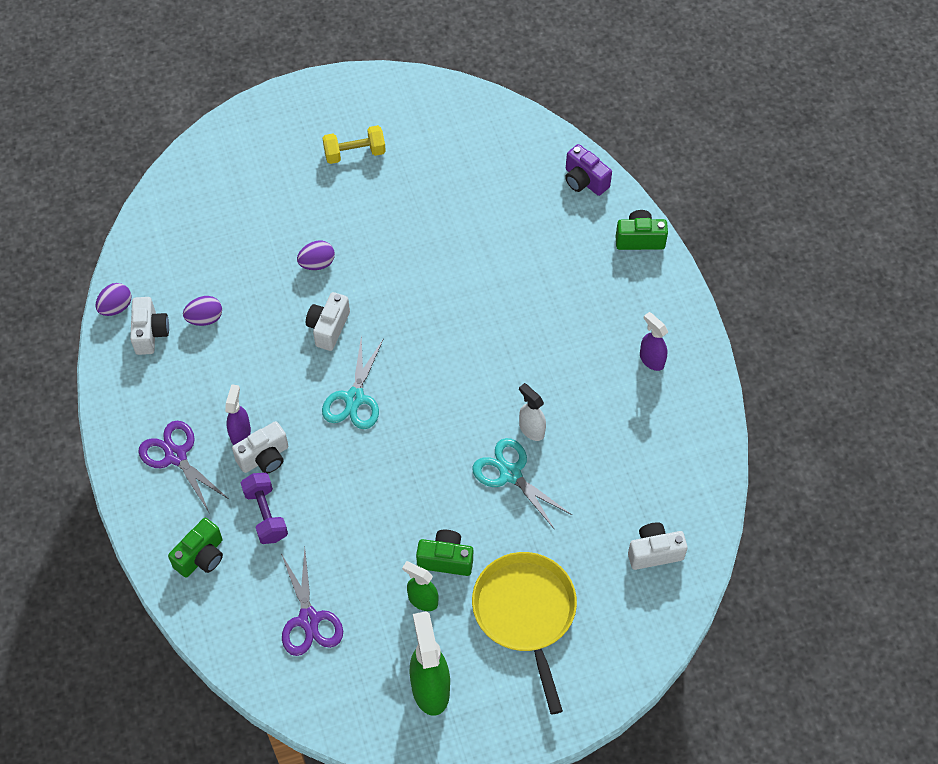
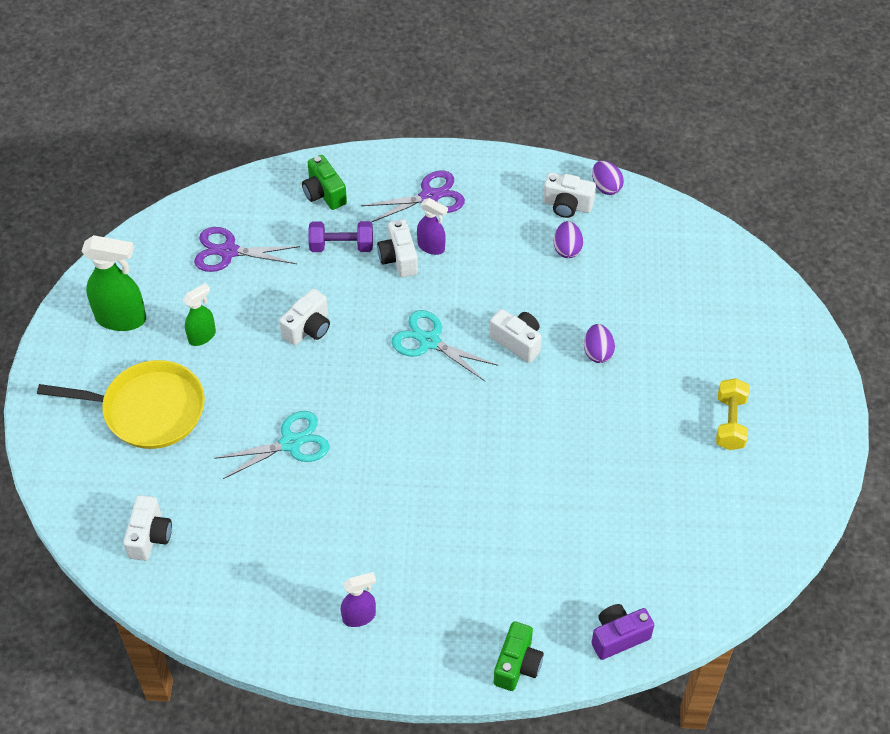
camera: 110 degrees right, 5 degrees down
green camera [416,530,473,576] -> none
white spray bottle [519,383,546,441] -> none
none -> white camera [279,288,330,345]

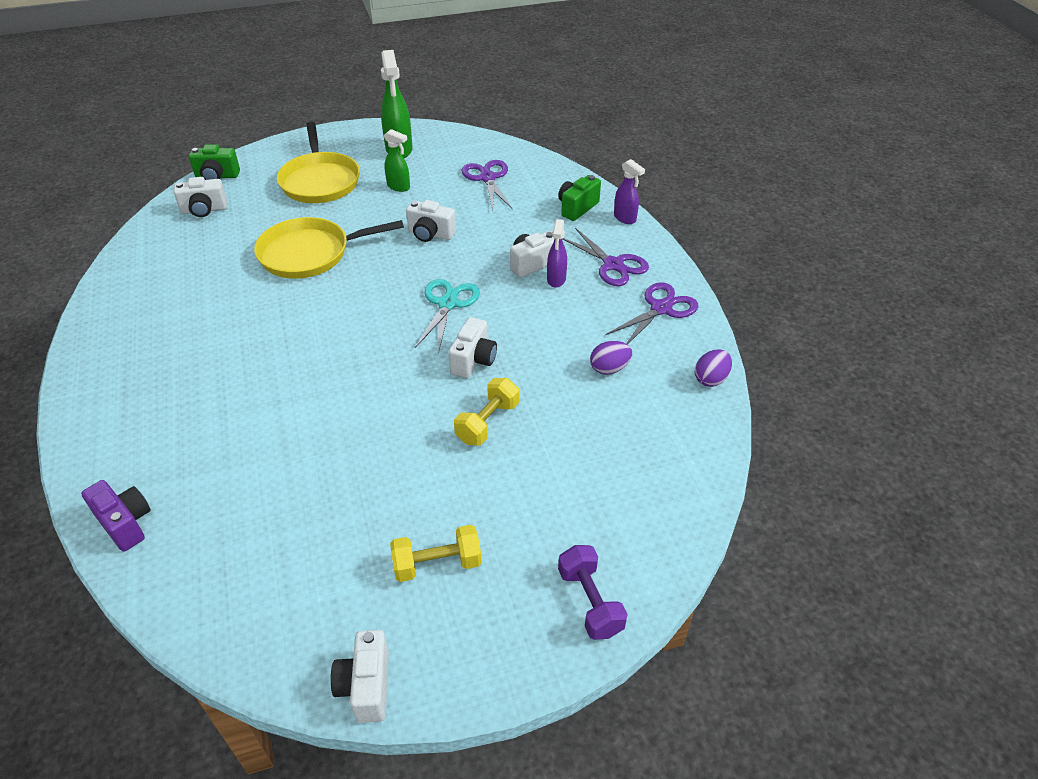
camera: 70 degrees right, 10 degrees down
turquoise scissors [214,411,330,479] -> yellow pan [254,217,404,279]
purple dumbbell [309,221,373,252] -> purple dumbbell moved to [558,545,628,640]
purple spray bottle [341,572,376,627] -> purple spray bottle moved to [614,159,645,224]
green camera [494,621,544,691] -> green camera moved to [189,144,240,180]
white camera [543,173,596,218] -> white camera moved to [331,630,389,723]
purple egg [584,324,615,363] -> yellow dumbbell [454,378,519,445]
none -> purple scissors [605,282,698,344]

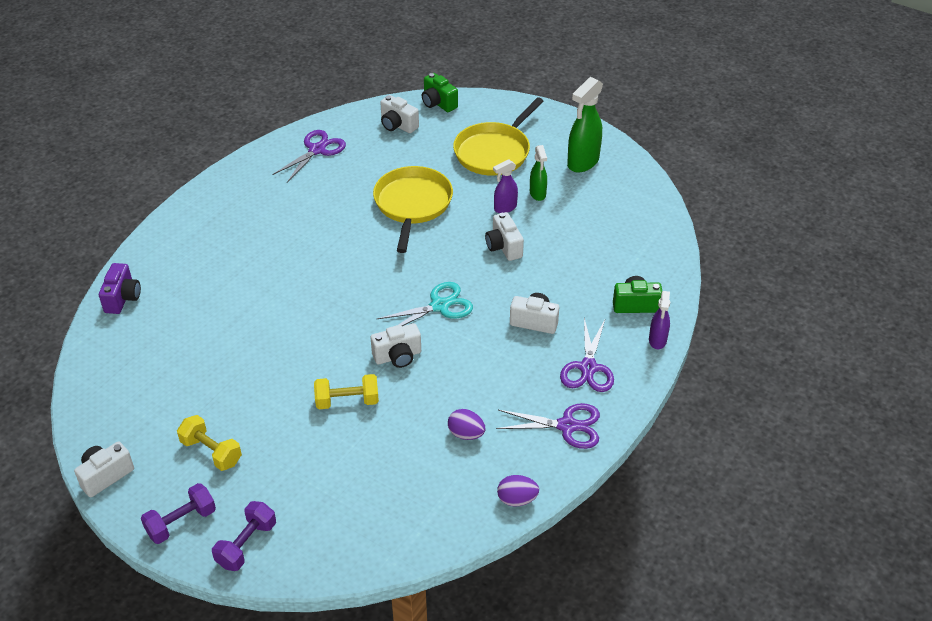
camera: 50 degrees right, 0 degrees up
yellow pan [254,217,404,279] -> yellow pan turned 60 degrees clockwise [373,166,453,253]
purple scissors [461,160,512,211] -> purple scissors moved to [272,130,346,182]
purple spray bottle [547,219,567,288] -> purple spray bottle moved to [493,159,518,213]
none -> purple dumbbell [141,483,216,544]

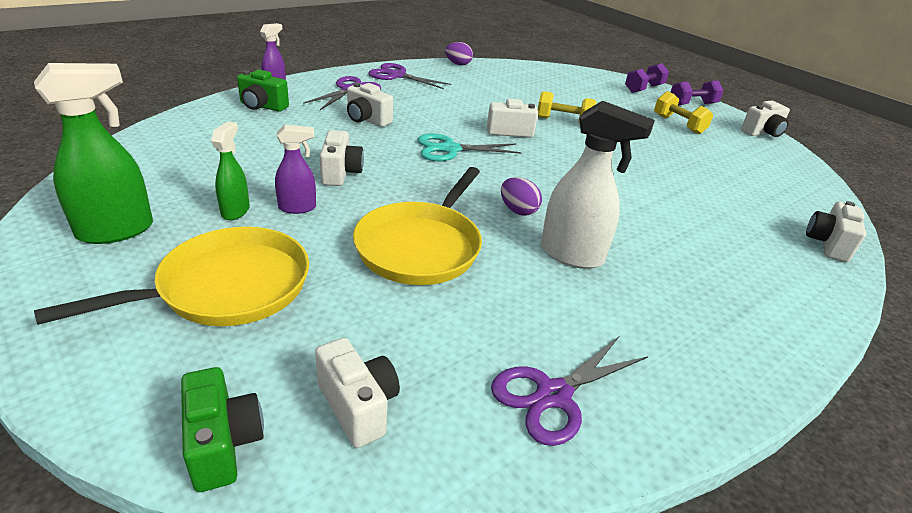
camera: 165 degrees left, 10 degrees down
purple camera [99,263,141,314] -> white camera [806,201,866,263]
purple egg [448,409,485,440] -> purple egg moved to [501,177,542,216]
none -> white spray bottle [541,101,655,269]

